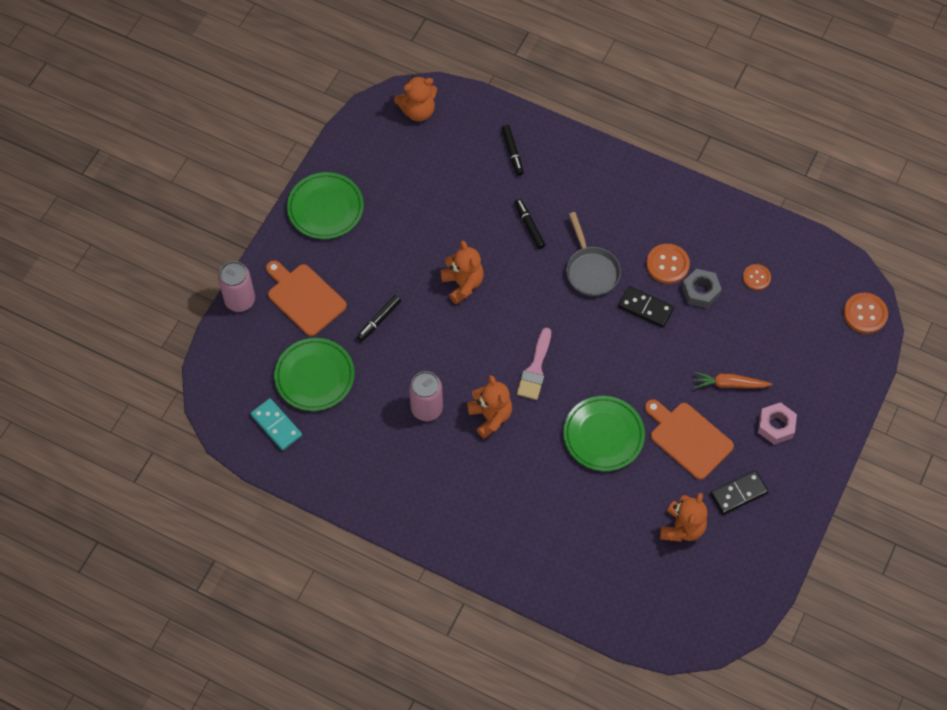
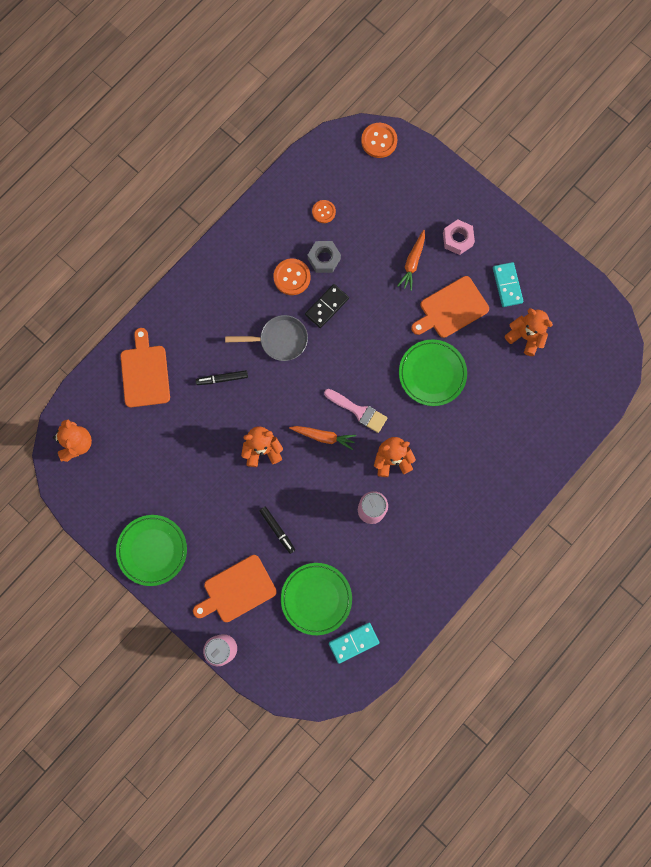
camera: 75 degrees left, 15 degrees up
black marker [501,125,524,176] -> orange cutting board [120,328,170,407]
black domino [710,470,769,515] -> turquoise domino [493,262,524,307]
none -> orange carrot [289,426,356,450]

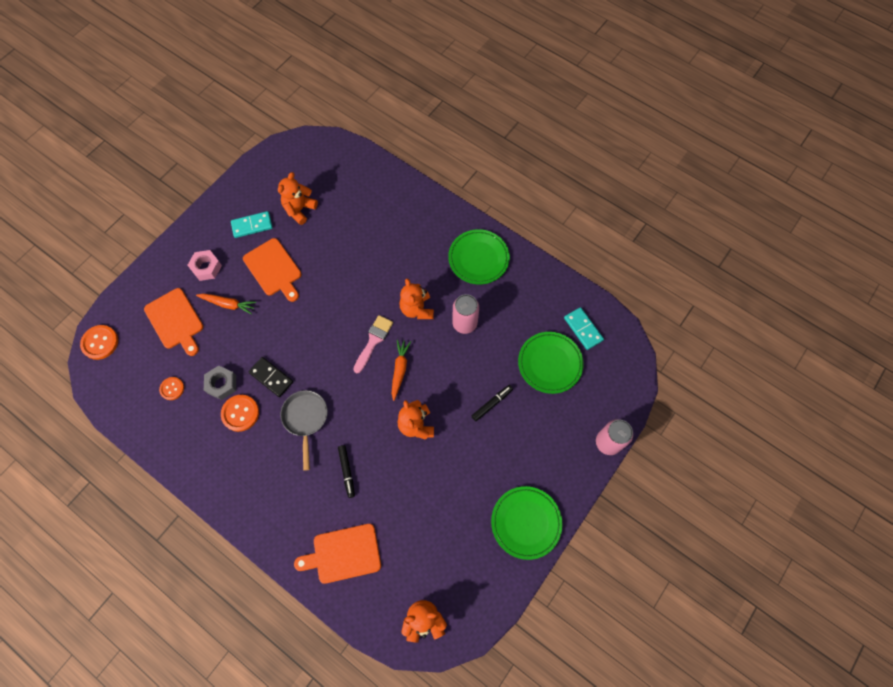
camera: 95 degrees left, 10 degrees down
orange cutting board [193,555,277,622] -> orange cutting board moved to [144,288,203,356]
green plate [399,340,467,406] -> green plate moved to [448,229,510,284]

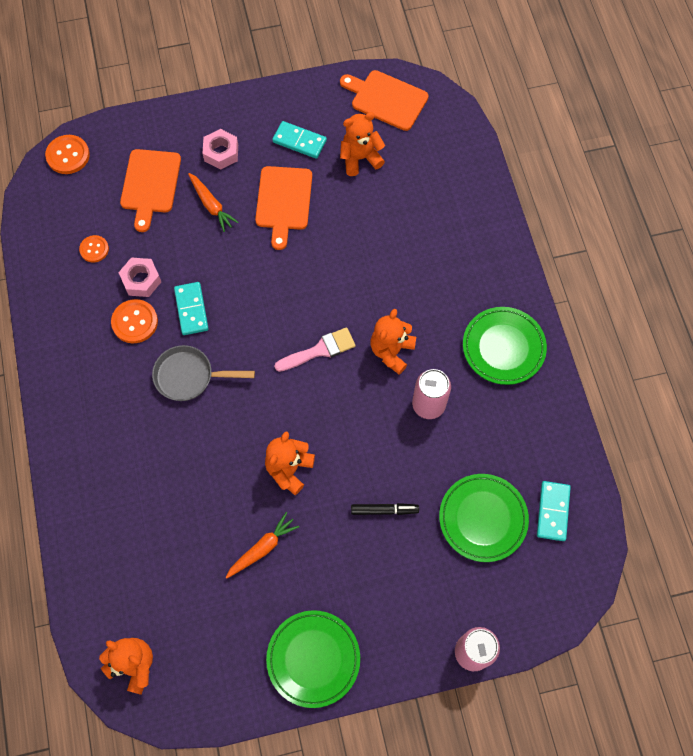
camera: 40 degrees right, 0 degrees up
grey nut [204,366,236,400] -> pink nut [118,258,161,297]
black domino [248,357,293,397] -> turquoise domino [174,282,209,335]
grey pan [280,390,328,471] -> grey pan turned 120 degrees counterclockwise [152,345,255,401]
orange cutting board [294,524,381,584] -> orange cutting board moved to [340,70,429,131]
black marker [338,445,355,498] -> none
orange carrot [392,340,411,401] -> orange carrot moved to [225,512,299,579]

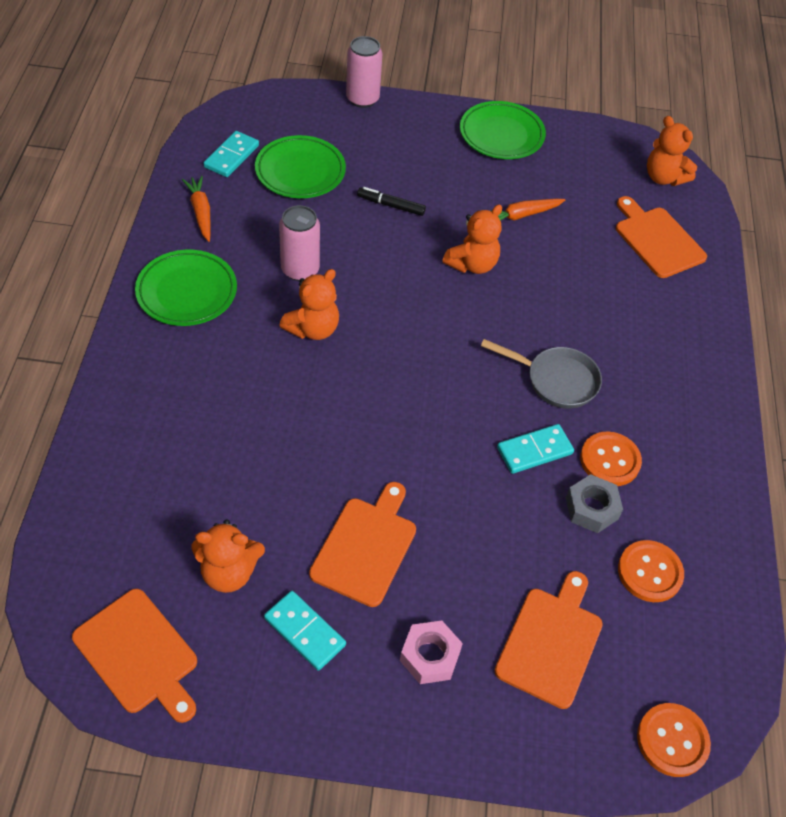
camera: 165 degrees left, 15 degrees down
orange button [79,235,109,262] -> orange button [618,540,684,602], size x1.55
pink nut [118,258,161,297] -> grey nut [566,474,623,533]
turquoise domino [174,282,209,335] -> turquoise domino turned 60 degrees clockwise [497,424,574,474]
orange carrot [188,173,239,232] -> orange carrot moved to [182,176,211,242]
pink brush [274,327,356,372] -> none
none -> orange cutting board [616,196,707,278]

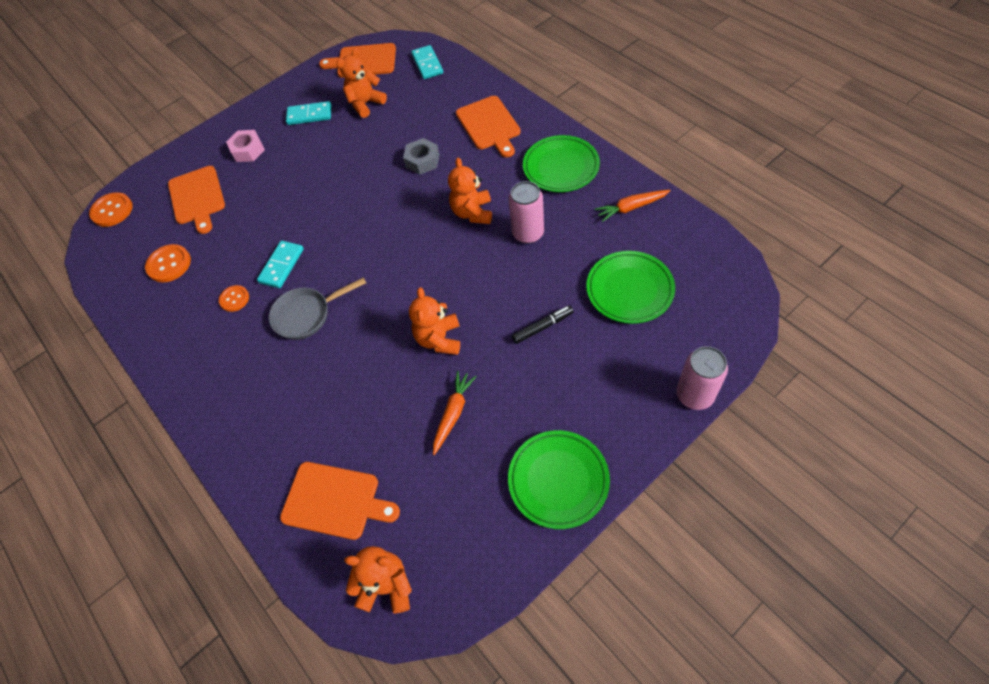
camera: 145 degrees right, 5 degrees up
orange carrot [182,176,211,242] -> orange carrot turned 135 degrees clockwise [595,190,671,222]
turquoise domino [203,131,259,177] -> turquoise domino moved to [411,45,443,79]
orange cutting board [309,482,416,607] -> orange cutting board moved to [456,96,521,157]
grey nut [566,474,623,533] -> grey nut moved to [403,138,440,175]
orange button [580,431,642,486] -> orange button [219,285,249,312], size x0.65

